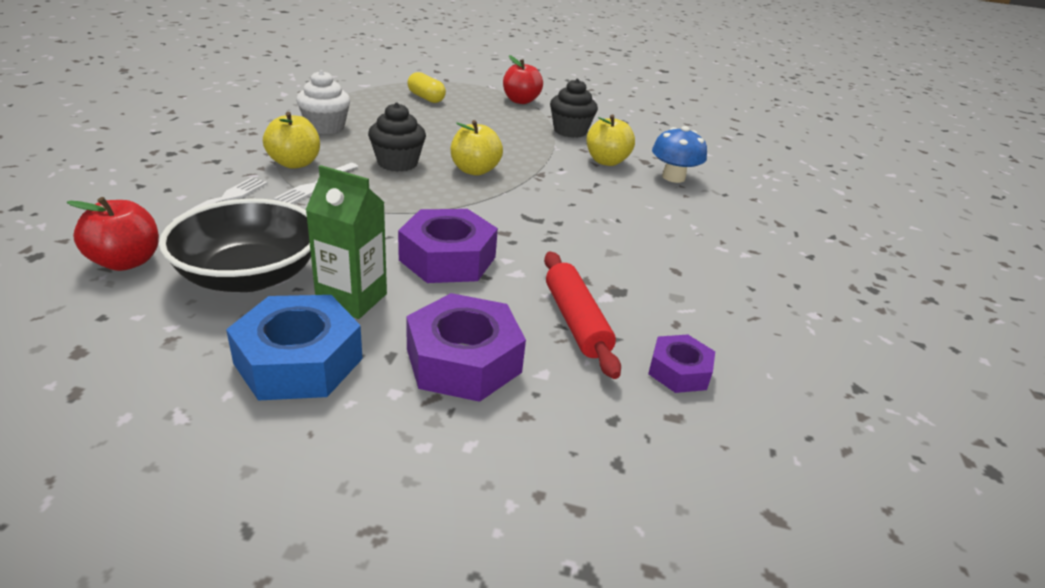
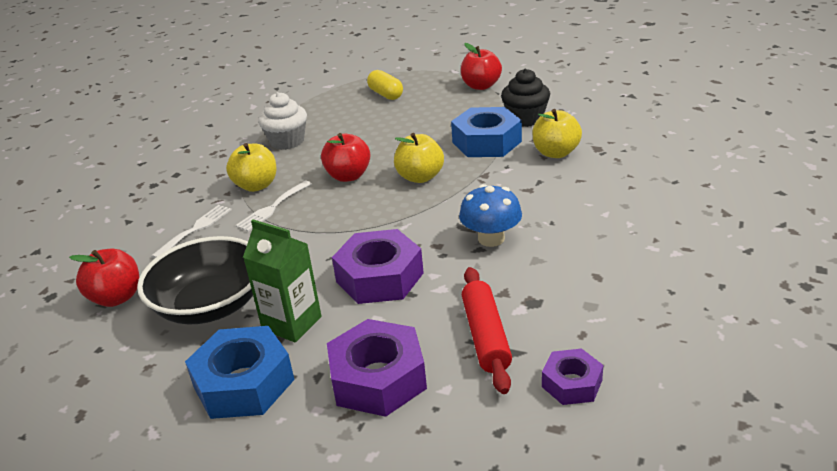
camera: 15 degrees right, 0 degrees up
black cupcake [368,102,426,172] -> red apple [321,133,370,182]
blue mushroom [652,126,707,183] -> blue mushroom moved to [459,184,522,247]
none -> blue nut [451,107,522,157]

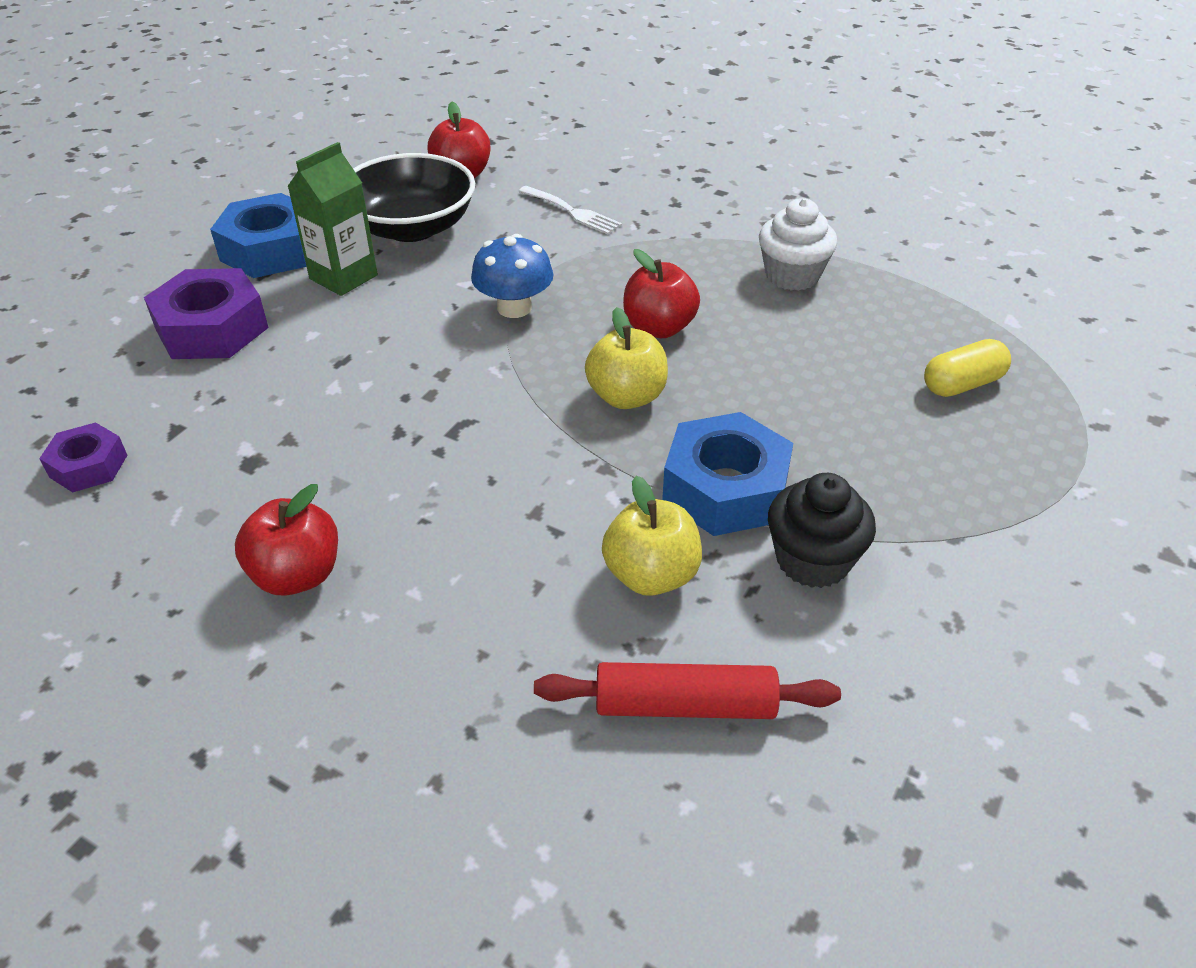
camera: 95 degrees right, 10 degrees up
yellow apple [226,143,276,192] -> none
white fork [235,181,312,231] -> none
purple nut [332,229,424,304] -> none
blue mushroom [459,184,522,247] -> blue mushroom moved to [471,234,553,318]
red apple [461,43,502,90] -> red apple moved to [235,484,338,595]
red rolling pin [462,267,512,394] -> red rolling pin moved to [534,662,841,719]

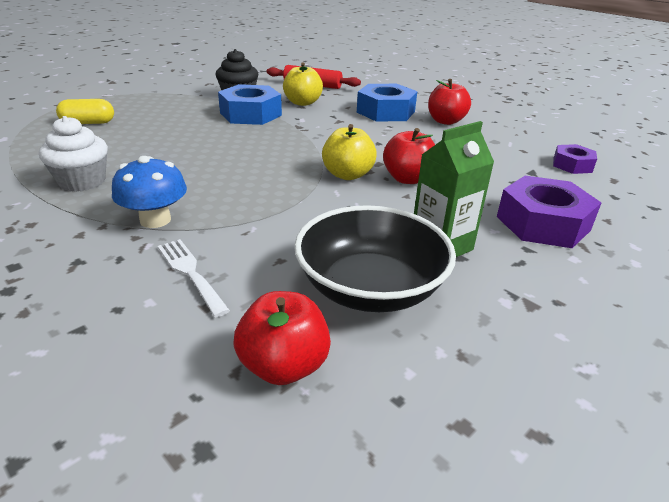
camera: 165 degrees left, 10 degrees down
blue nut [210,193,306,278] -> blue nut moved to [357,84,417,122]
blue mushroom [471,234,553,318] -> blue mushroom moved to [112,156,187,228]
yellow apple [585,307,668,409] -> yellow apple moved to [322,124,377,180]
red apple [623,249,700,338] -> red apple moved to [383,128,435,184]

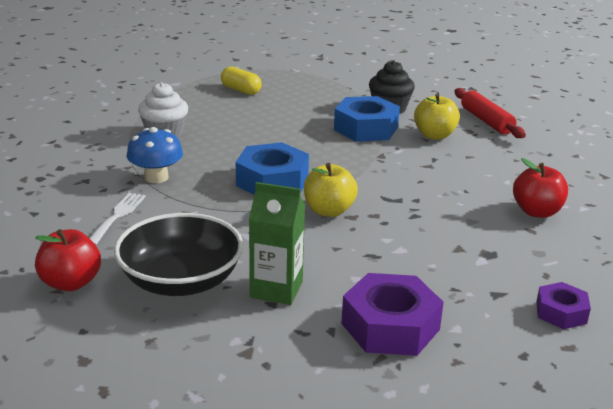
camera: 50 degrees right, 5 degrees down
blue nut [357,84,417,122] -> blue nut moved to [236,142,309,195]
red apple [383,128,435,184] -> none

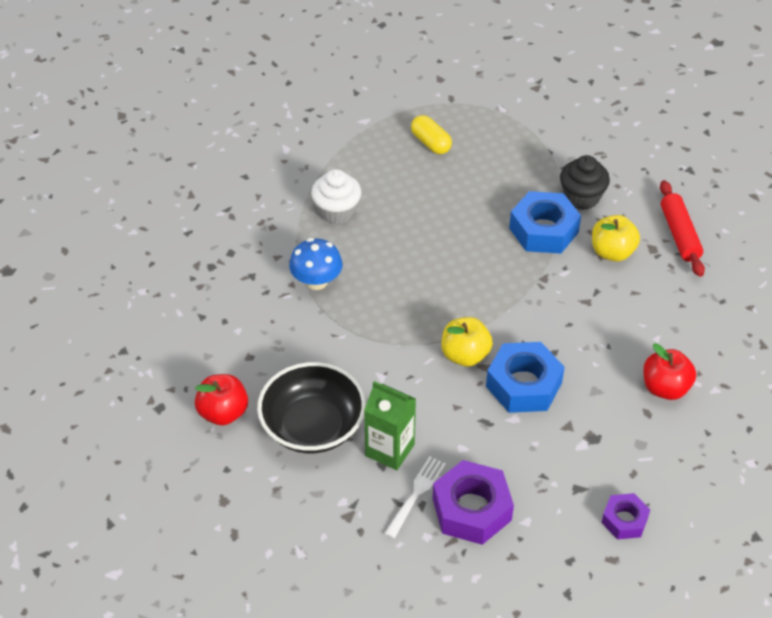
camera: 15 degrees right, 20 degrees up
white fork [89,193,146,245] -> white fork moved to [384,456,446,539]
blue nut [236,142,309,195] -> blue nut moved to [486,342,565,413]

